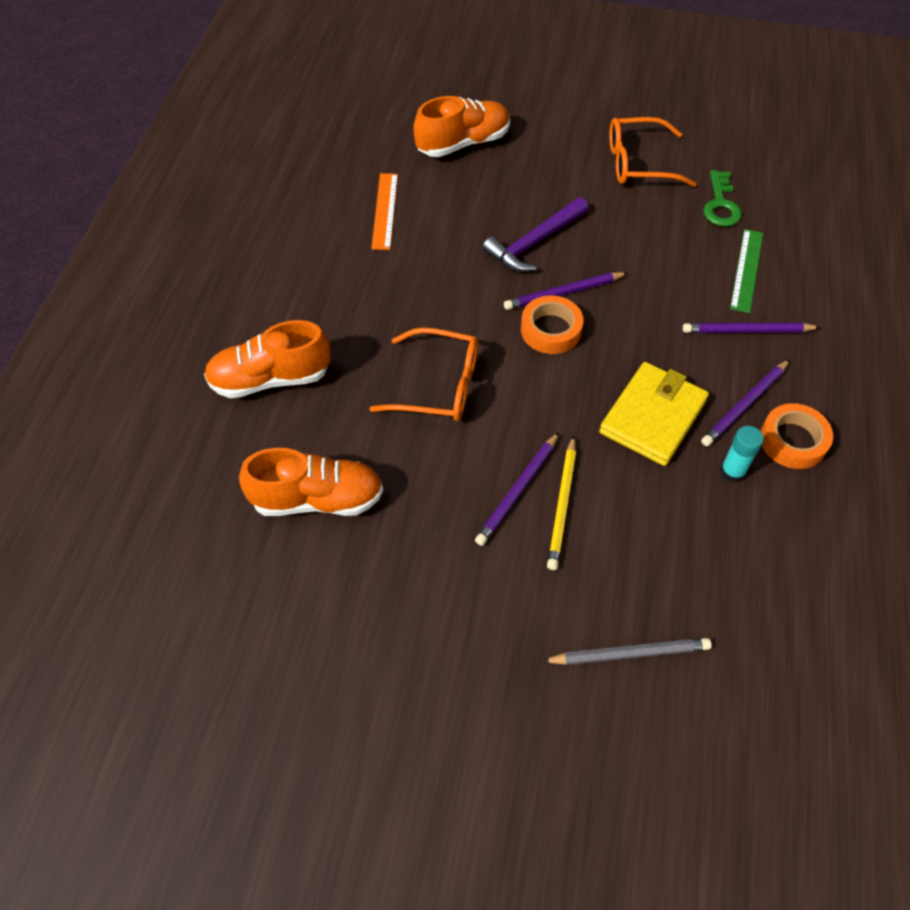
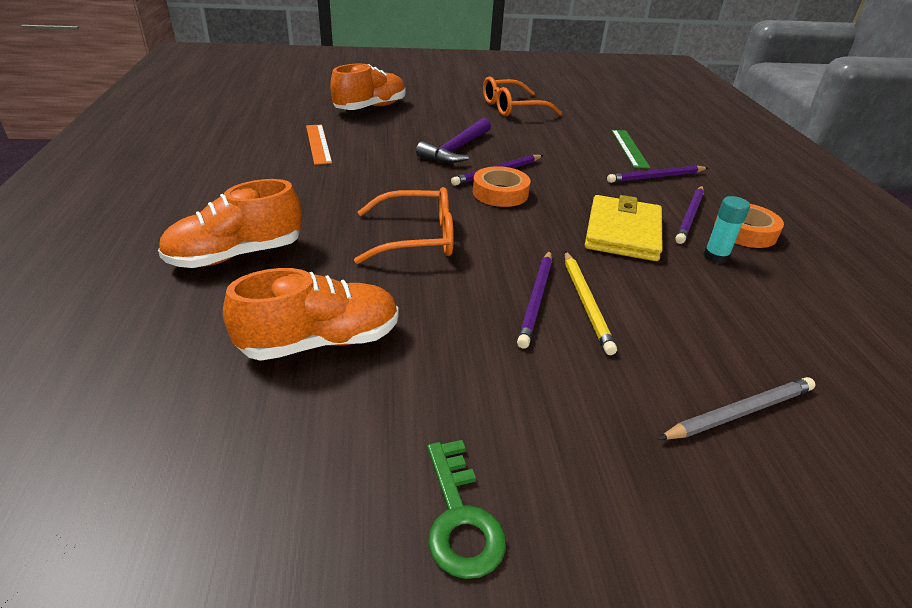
camera: 20 degrees left, 20 degrees down
green key [703,170,742,227] -> green key moved to [427,440,506,579]

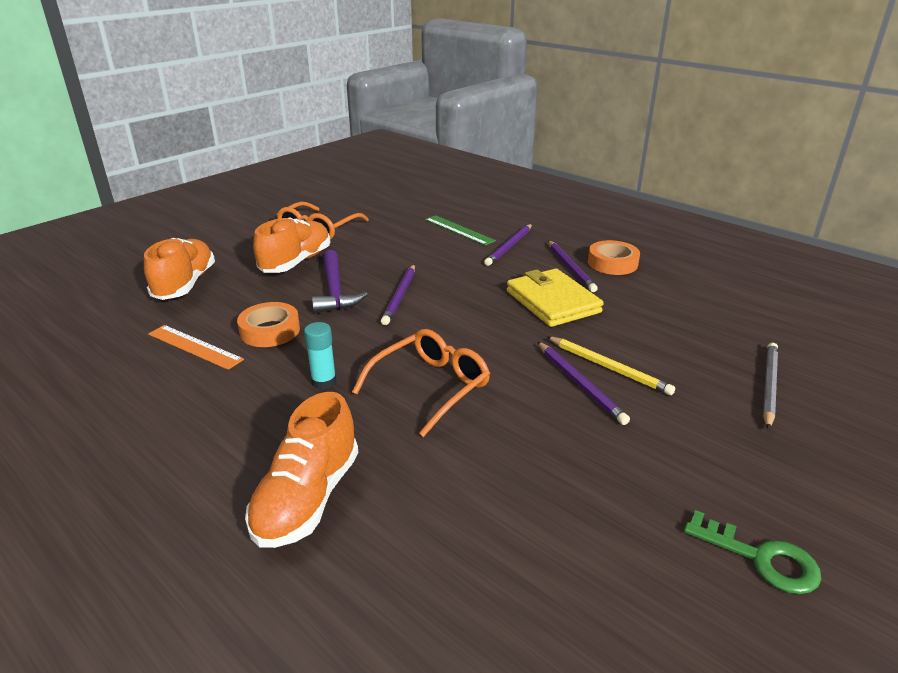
camera: 40 degrees left, 5 degrees down
orange shoe [223,268,399,361] -> orange shoe moved to [253,217,330,273]
orange tape [473,166,530,207] -> orange tape moved to [237,302,300,347]
turquoise glue stick [703,196,750,264] -> turquoise glue stick moved to [304,322,337,389]

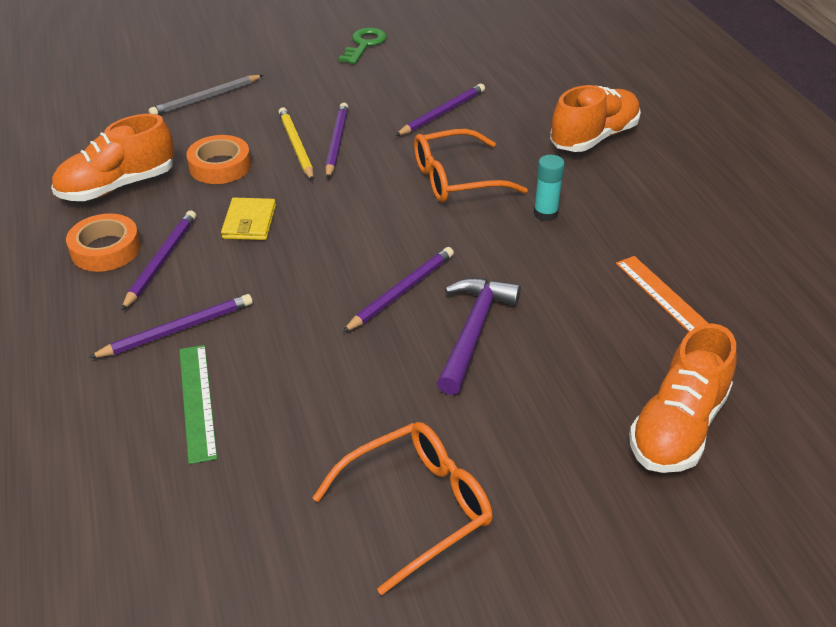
camera: 150 degrees left, 10 degrees up
orange tape [237,302,300,347] -> orange tape moved to [186,135,251,184]
orange shoe [253,217,330,273] -> orange shoe moved to [51,114,174,201]
yellow wallet [507,268,604,327] -> yellow wallet [221,198,276,240], size x0.59
green key [684,510,821,594] -> green key turned 45 degrees clockwise [338,28,387,64]
none -> purple pencil [395,84,485,136]

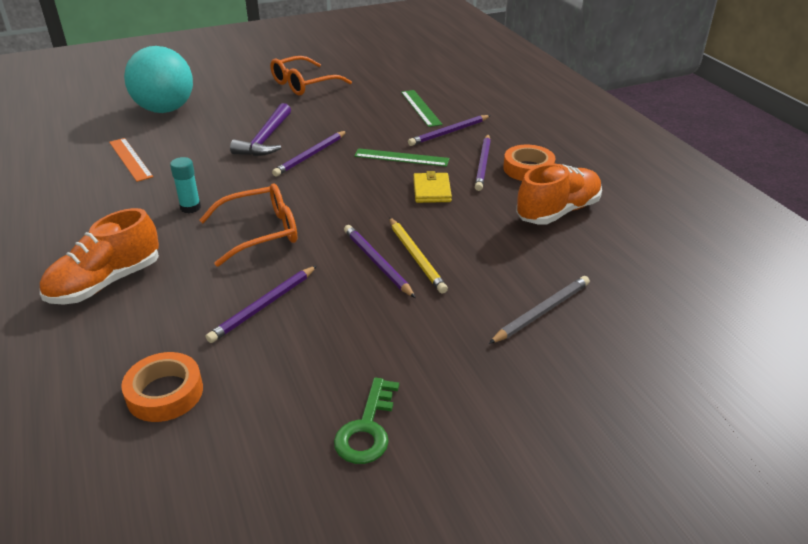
camera: 175 degrees right, 5 degrees down
orange tape [186,135,251,184] -> orange tape moved to [121,352,203,422]
purple pencil [325,103,348,179] -> purple pencil turned 150 degrees clockwise [344,225,415,298]
orange shoe [629,323,736,473] -> turquoise ball [124,46,193,113]
none -> green ruler [354,148,450,167]

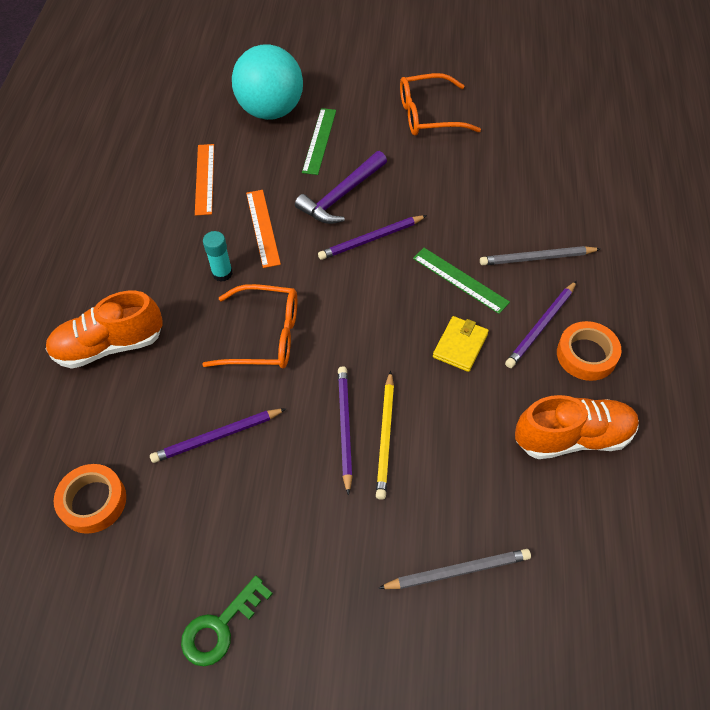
camera: 30 degrees right, 20 degrees up
green ruler [401,90,443,127] -> green ruler moved to [302,108,336,175]
purple pencil [408,115,491,146] -> grey pencil [480,246,600,265]
none -> orange ruler [246,190,281,268]

